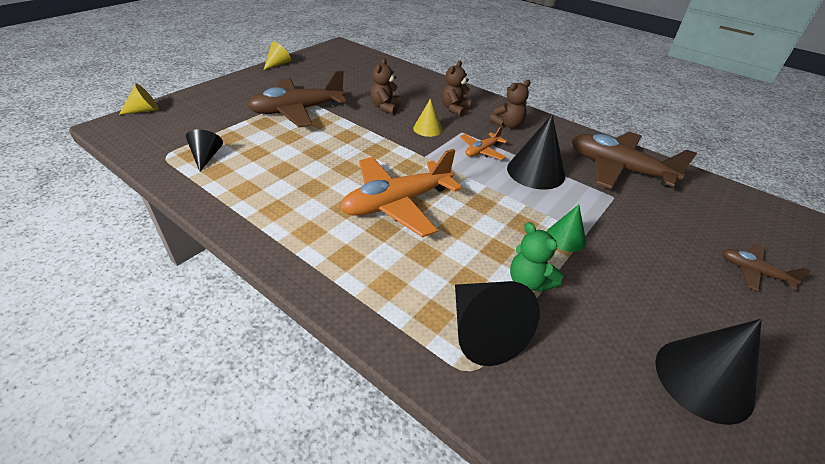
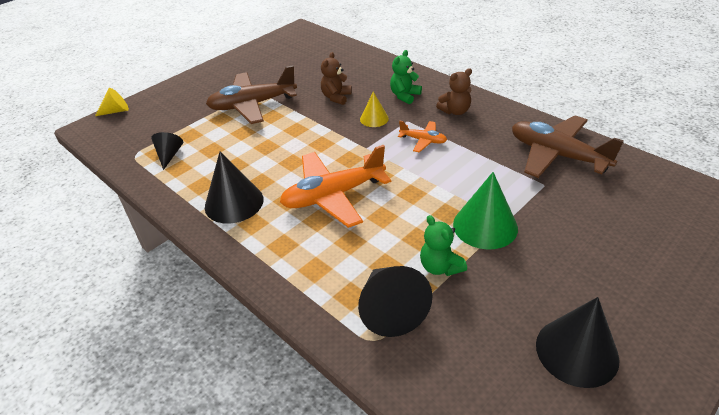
camera: 10 degrees right, 0 degrees up
yellow cone [264,41,291,70] -> none
brown teddy bear [442,61,472,117] -> green teddy bear [390,50,422,104]
orange plane [460,126,508,160] -> orange plane turned 120 degrees counterclockwise [398,120,447,152]
black cone [507,114,565,190] -> black cone moved to [205,151,264,224]
green cone [547,205,586,252] -> green cone [453,172,518,250], size x1.74
brown plane [722,244,811,291] -> none

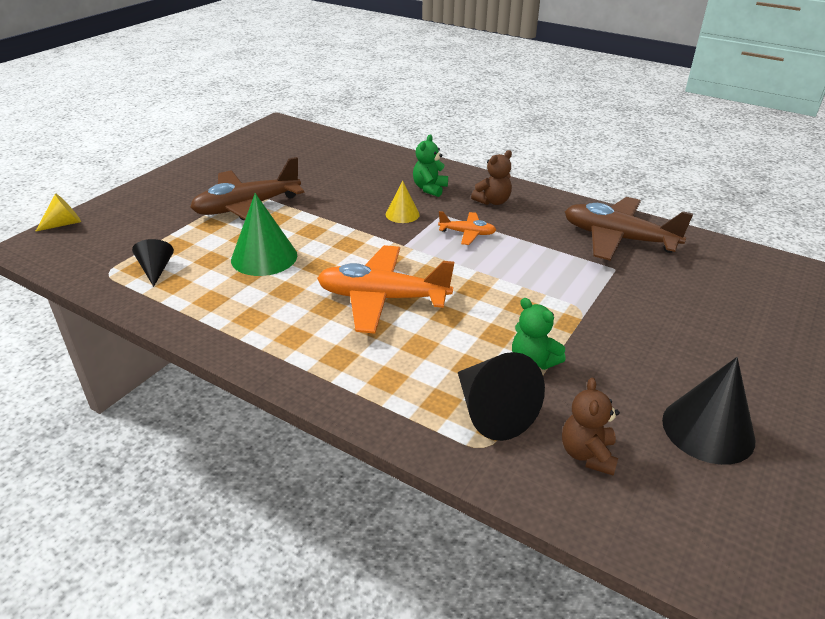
camera: 15 degrees left, 5 degrees down
black cone [205,151,264,224] -> none
orange plane [280,145,391,228] -> orange plane turned 45 degrees clockwise [317,245,454,334]
brown teddy bear [321,52,352,105] -> brown teddy bear moved to [562,378,620,476]
green cone [453,172,518,250] -> green cone moved to [231,193,297,276]

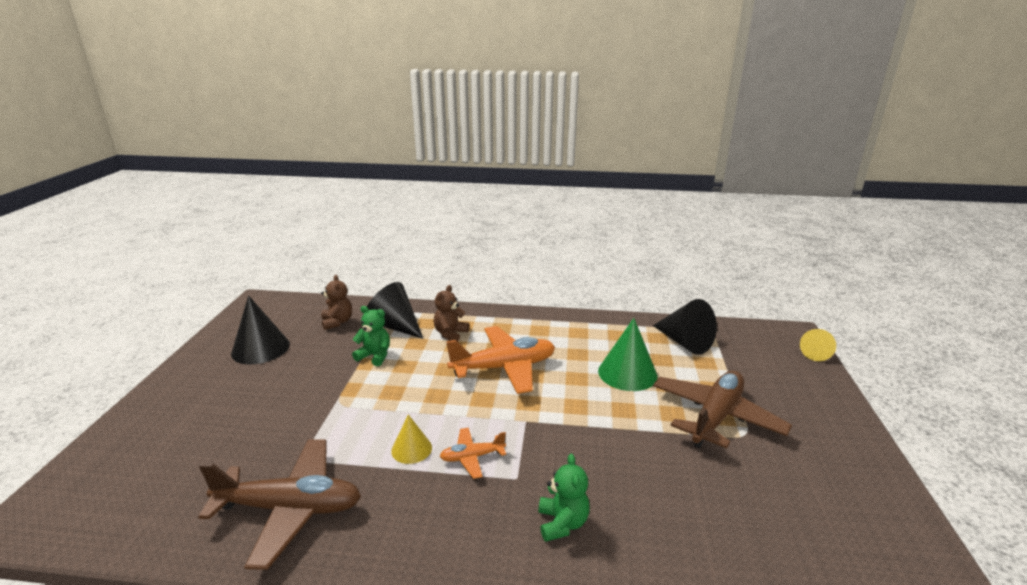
camera: 155 degrees right, 10 degrees down
black cone [132,239,174,287] -> black cone [653,299,717,355], size x1.74
yellow cone [386,181,420,223] -> yellow cone moved to [391,414,432,464]
brown teddy bear [471,150,512,205] -> brown teddy bear moved to [434,285,469,342]

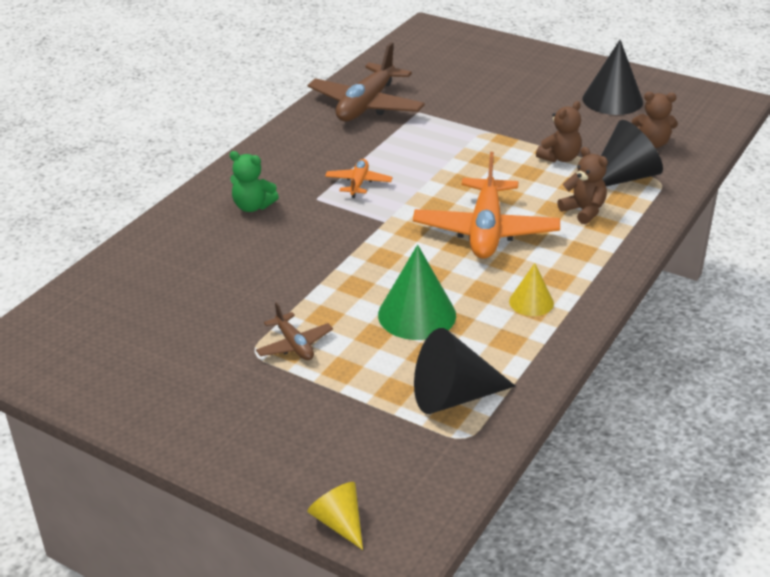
camera: 115 degrees right, 10 degrees up
green teddy bear [352,306,390,366] -> brown teddy bear [536,101,582,163]
yellow cone [391,414,432,464] -> yellow cone moved to [509,263,554,316]
brown plane [653,371,792,449] -> brown plane [256,302,333,360], size x0.49

